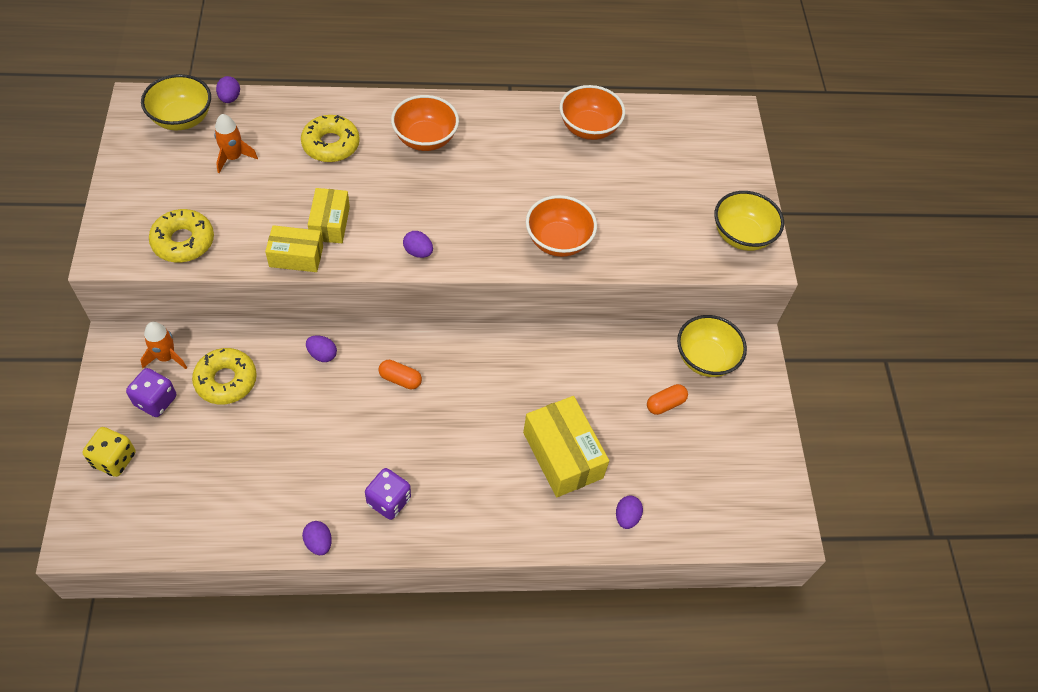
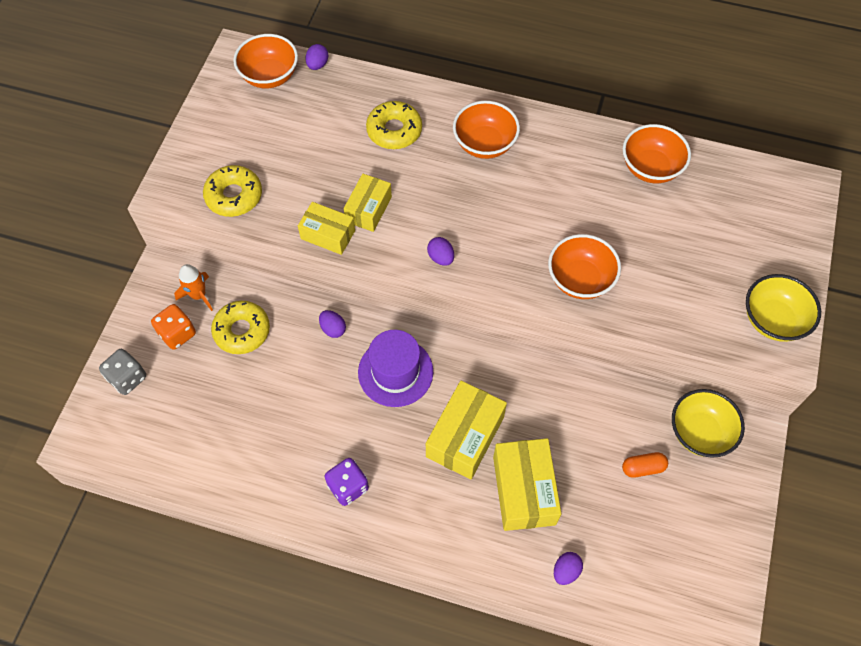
camera: 25 degrees right, 5 degrees up
yellow dice [83,427,135,477] -> grey dice [99,349,146,395]
purple dice [126,368,176,417] -> orange dice [151,304,196,350]
yellow bowl [141,74,211,130] -> orange bowl [233,34,298,88]
orange rocket [214,114,258,173] -> none
purple egg [302,521,332,555] -> none
orange capsule [379,360,422,389] -> purple hat [358,330,433,407]
none -> yellow box [426,381,507,480]

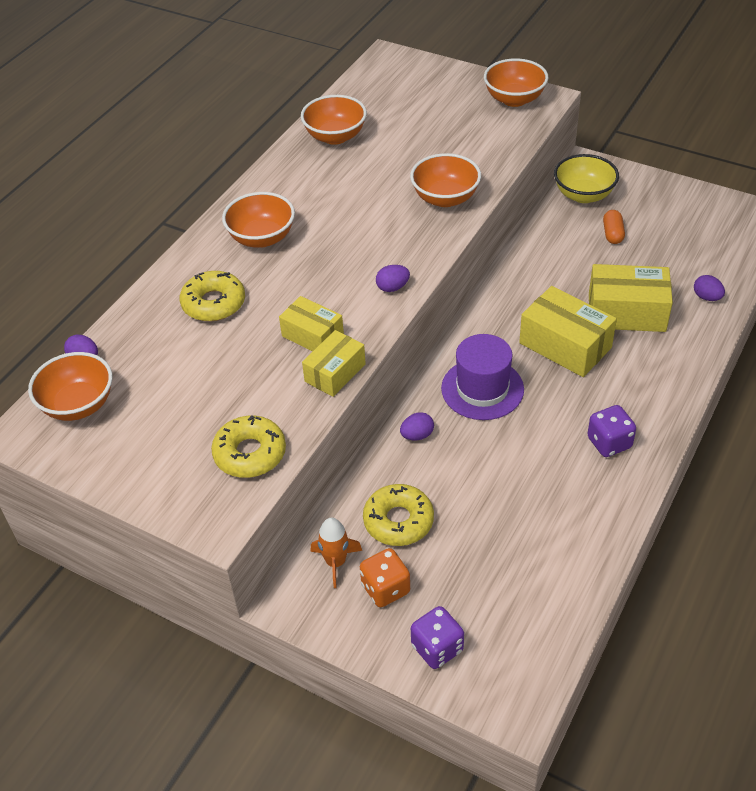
camera: 75 degrees left, 15 degrees down
grey dice [99,349,146,395] -> purple dice [411,606,464,669]
yellow bowl [746,274,821,342] -> orange bowl [484,58,548,107]

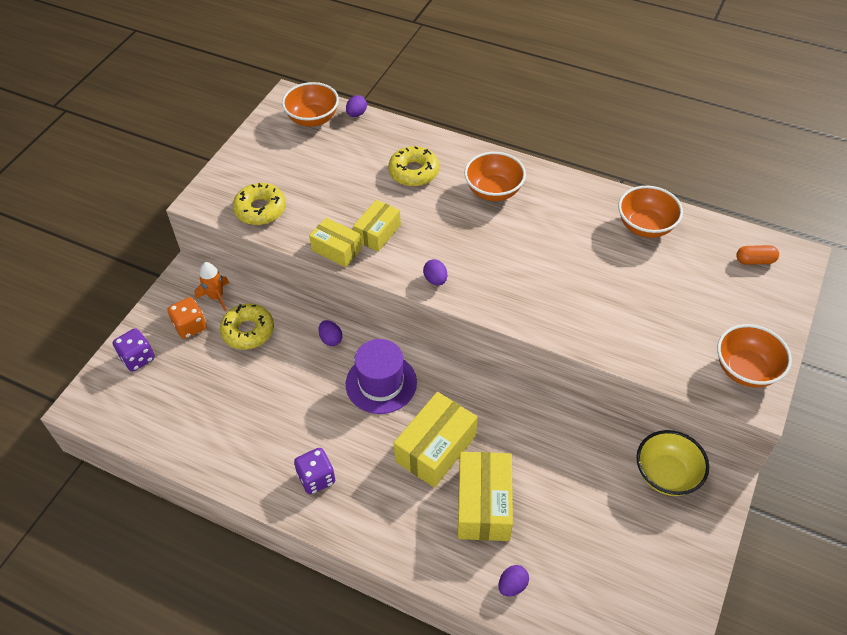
camera: 85 degrees right, 5 degrees up
orange bowl [410,153,481,207] -> none
orange capsule [603,210,625,244] -> orange capsule moved to [736,245,779,265]

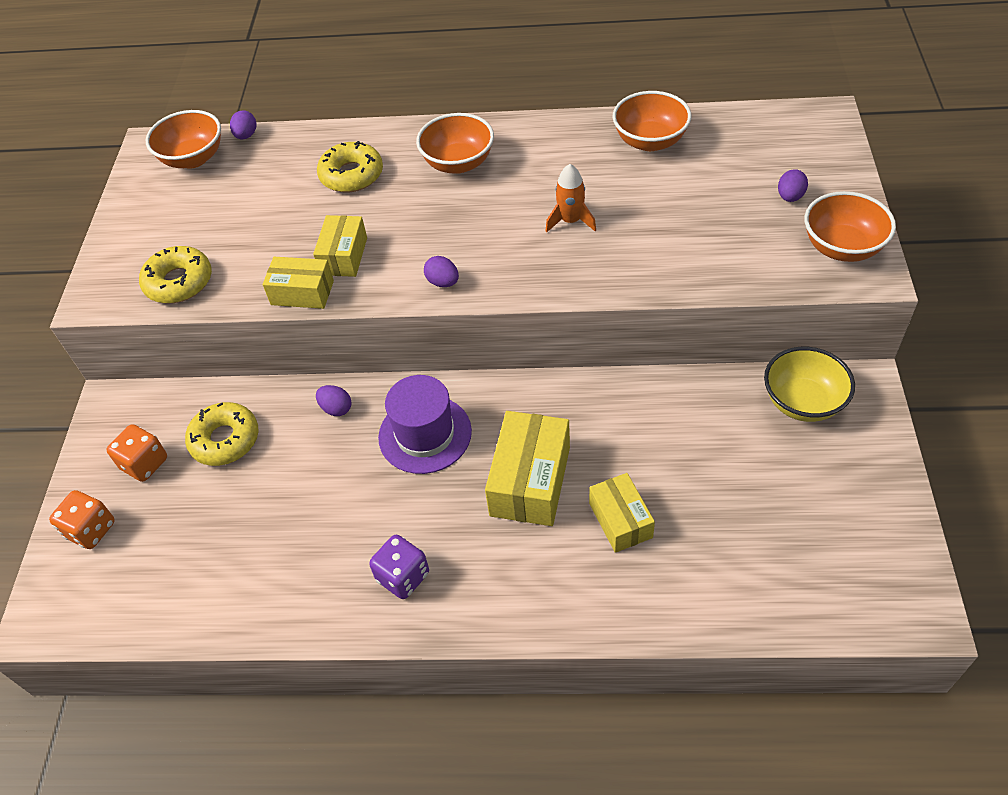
camera: 20 degrees left, 0 degrees up
purple dice [113,328,155,372] -> orange dice [49,490,115,549]
orange rocket [195,262,229,311] -> orange rocket moved to [545,164,596,232]
yellow box [458,452,513,541] -> yellow box [589,473,655,553], size x0.63
purple egg [498,565,529,596] -> purple egg moved to [778,169,808,202]
orange capsule [736,245,779,265] -> none

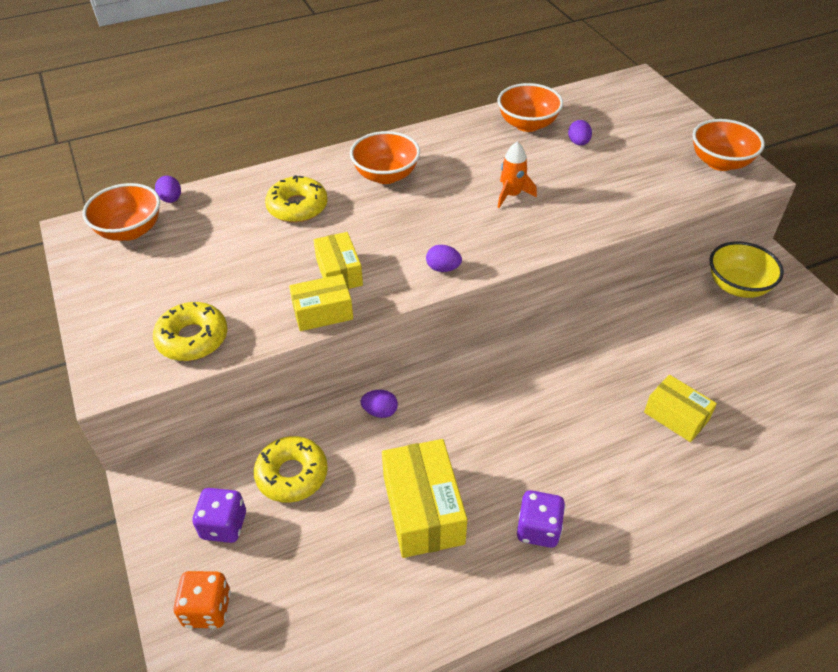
camera: 30 degrees left, 5 degrees down
orange dice [107,424,167,482] -> purple dice [192,488,246,543]
purple hat [378,375,472,474] -> none
yellow box [485,411,570,526] -> yellow box moved to [382,439,467,558]
purple egg [778,169,808,202] -> purple egg moved to [568,120,592,146]

